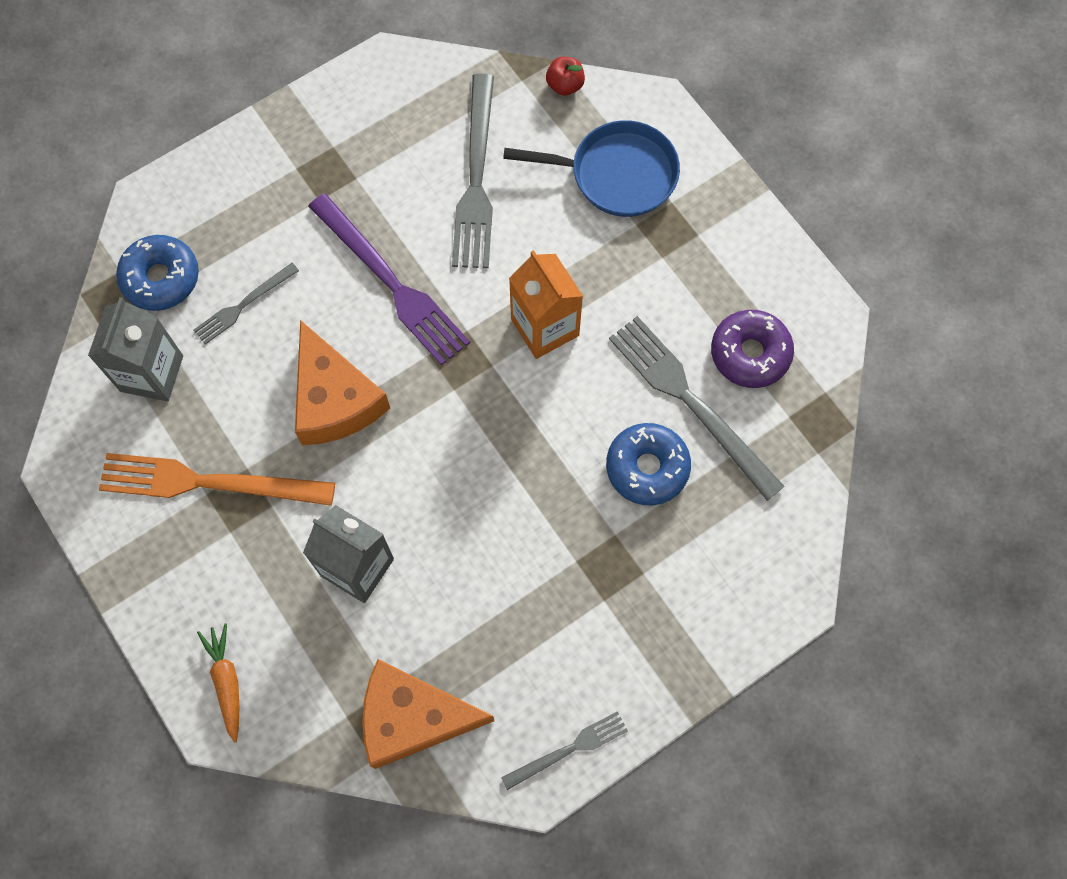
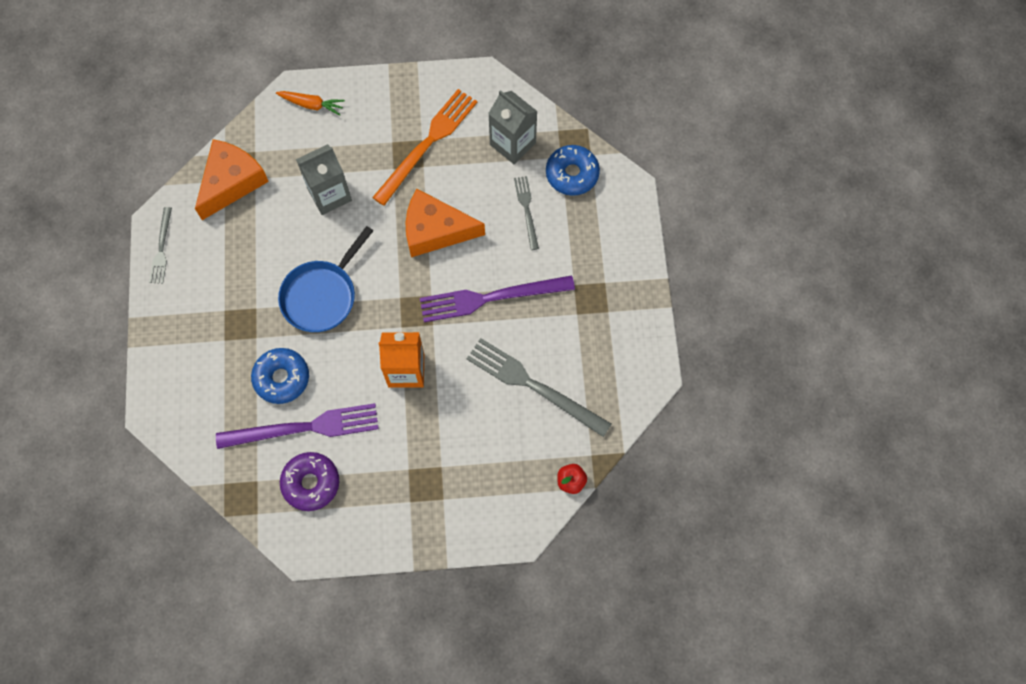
camera: 120 degrees right, 0 degrees up
blue pan [503,120,680,217] -> blue pan moved to [278,226,373,332]
grey fork [609,316,785,501] -> purple fork [216,403,379,449]

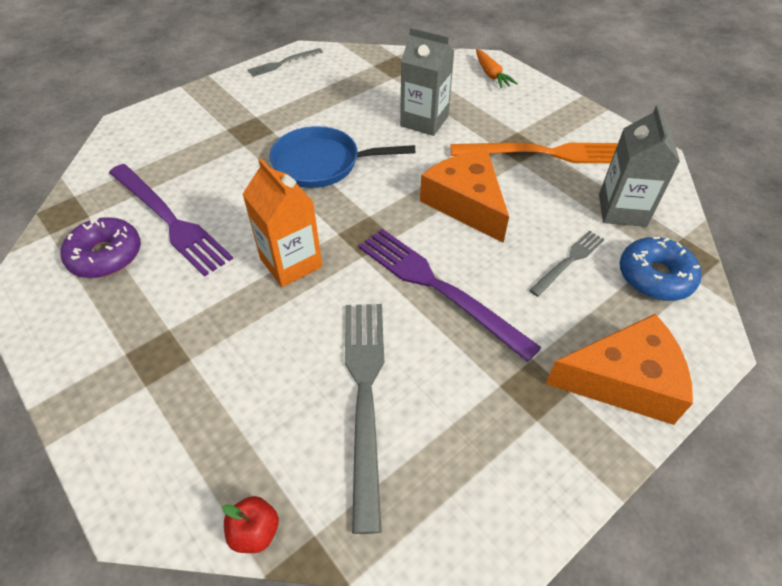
camera: 55 degrees right, 20 degrees down
orange cheese [195,139,269,220] -> orange cheese moved to [546,314,693,425]
blue donut [251,348,309,404] -> none

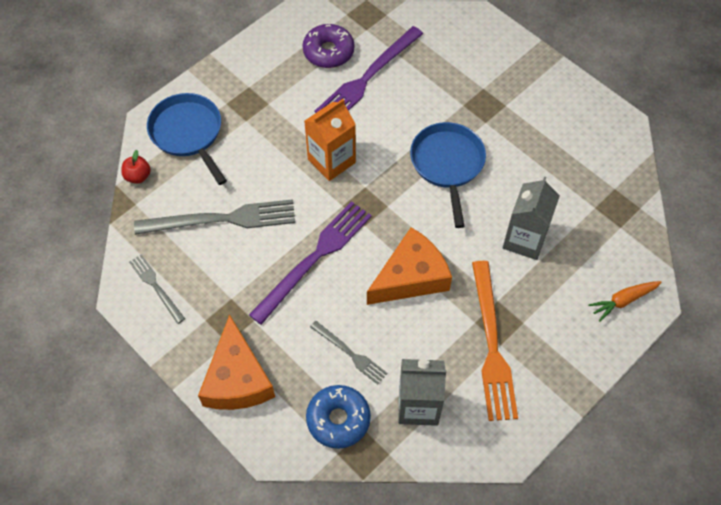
camera: 85 degrees right, 10 degrees up
grey fork [248,48,323,77] -> grey fork moved to [129,254,185,324]
none -> blue pan [147,93,227,185]

